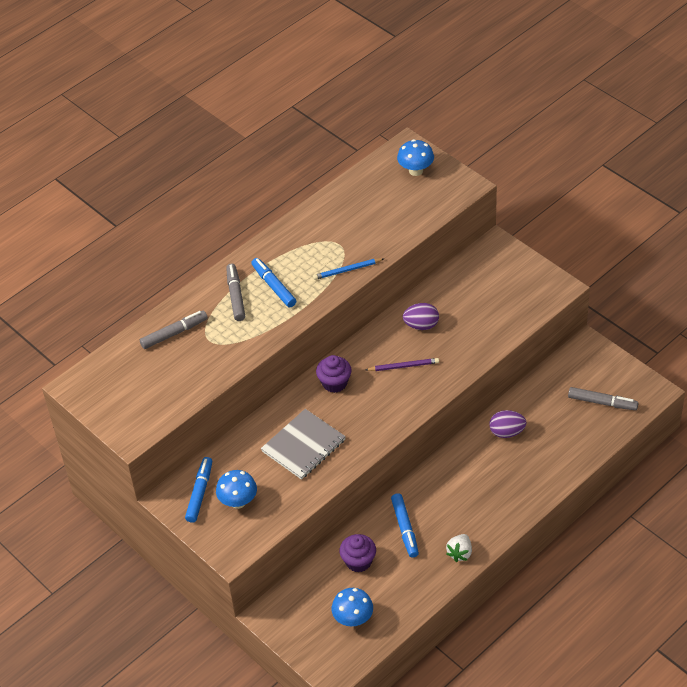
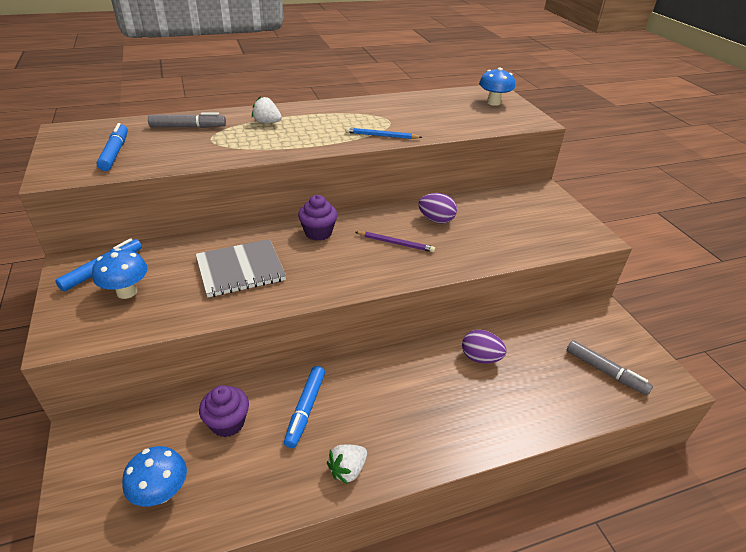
camera: 20 degrees right, 10 degrees down
grey marker [226,264,245,321] -> white strawberry [252,96,282,123]
blue marker [251,258,296,307] -> blue marker moved to [97,123,128,171]

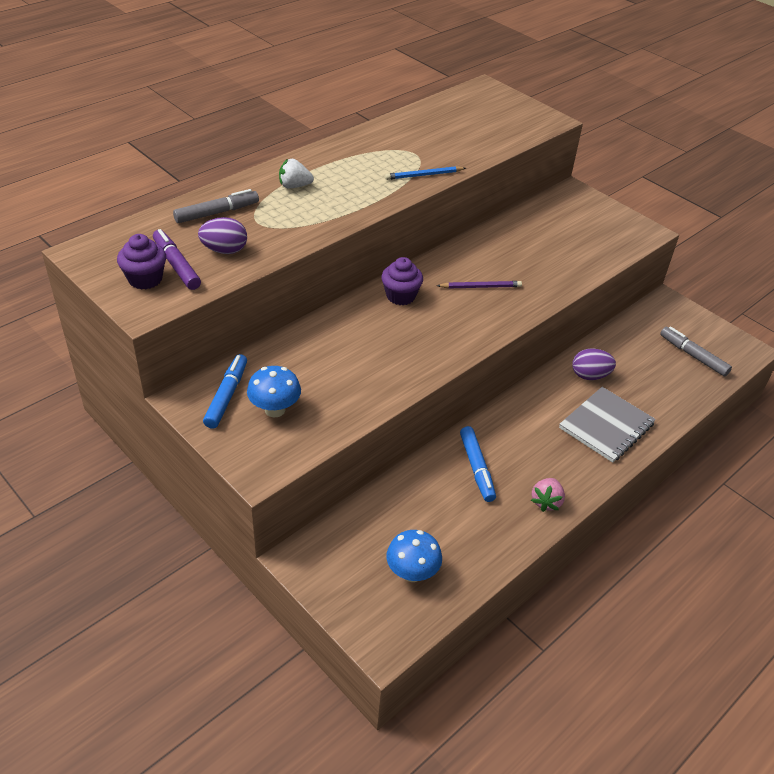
camera: 25 degrees left, 5 degrees up
blue marker [97,123,128,171] -> purple marker [153,229,201,290]
grey notebook [196,239,286,297] -> grey notebook moved to [559,387,656,463]
purple cupcake [199,385,249,437] -> purple cupcake moved to [117,234,166,290]
white strawberry [327,445,367,484] -> pink strawberry [531,478,565,512]
purple egg [418,193,457,224] -> purple egg moved to [198,217,247,254]
blue mushroom [479,67,515,106] -> none
grey marker [567,340,653,395] -> grey marker turned 150 degrees counterclockwise [660,327,732,376]

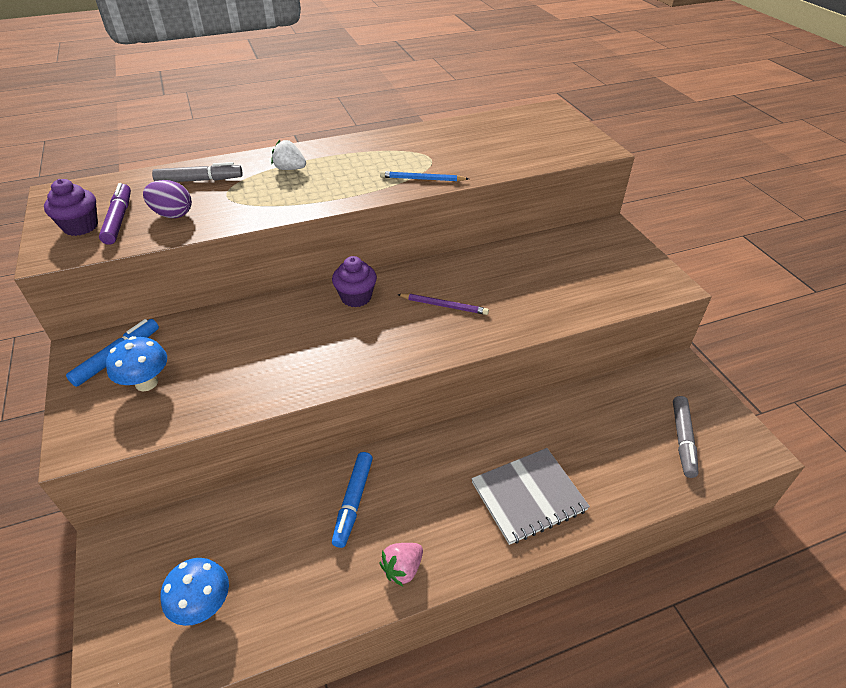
camera: 25 degrees right, 0 degrees up
purple egg [572,348,616,380] -> none
grey marker [660,327,732,376] -> grey marker turned 150 degrees counterclockwise [673,396,698,478]

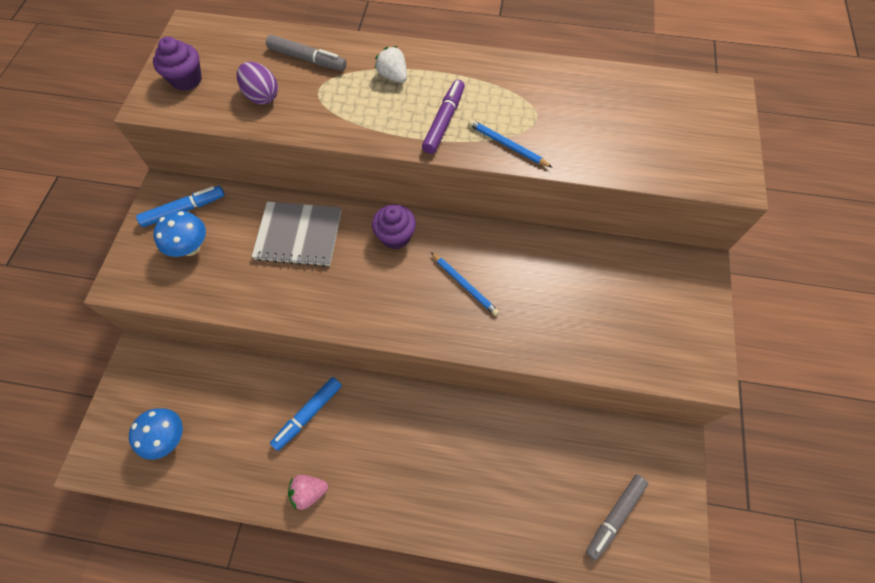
camera: 30 degrees right, 20 degrees up
purple marker [99,183,131,245] -> purple marker moved to [422,80,465,154]
purple pencil [397,294,489,315] -> blue pencil [431,252,499,316]
grey notebook [471,448,590,545] -> grey notebook moved to [252,201,342,267]

